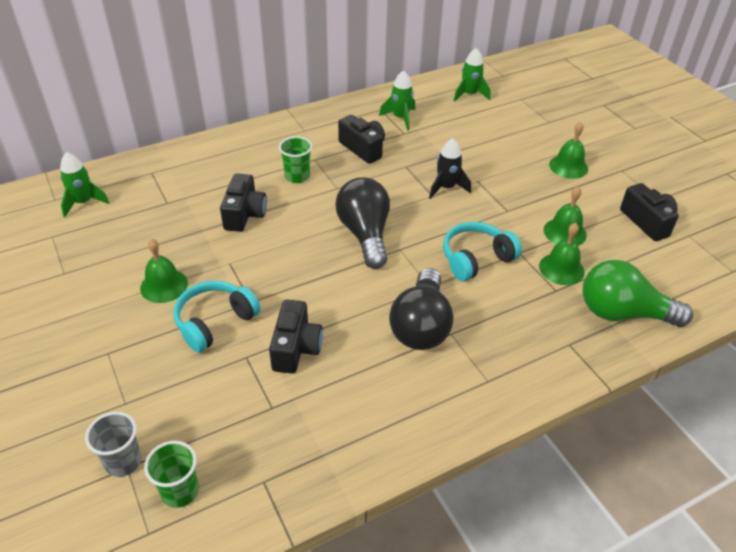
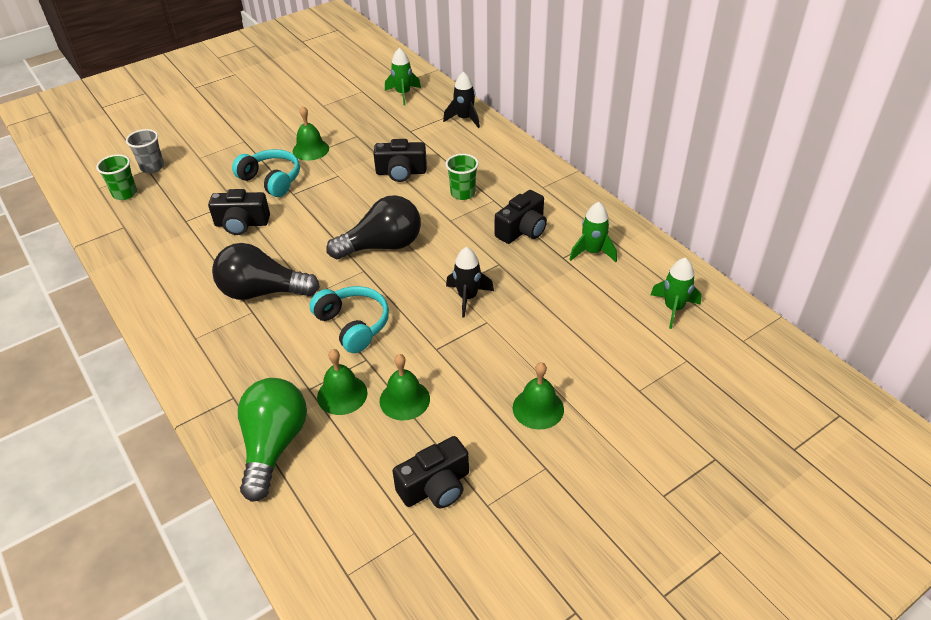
camera: 85 degrees right, 0 degrees up
none -> black rocket [443,72,480,128]

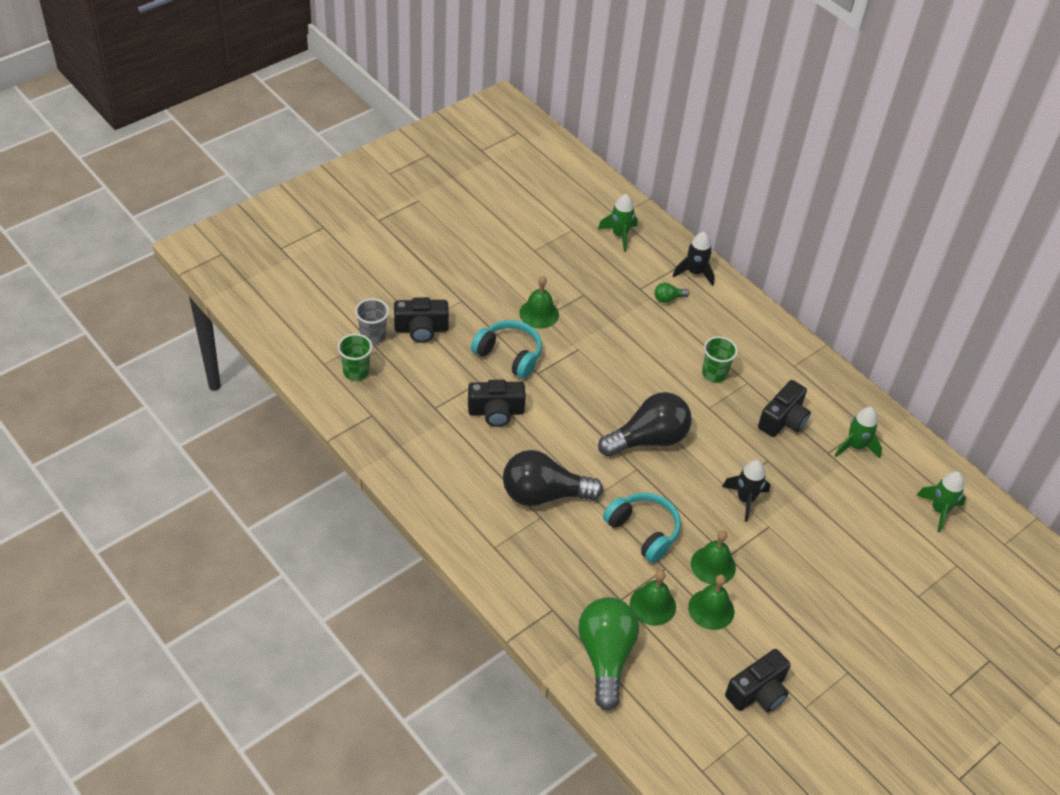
camera: 10 degrees left, 5 degrees up
black camera [374,139,427,182] -> black camera moved to [394,297,449,343]
green bell [513,362,564,430] -> green bell moved to [691,530,736,585]
none -> green light bulb [654,283,689,303]

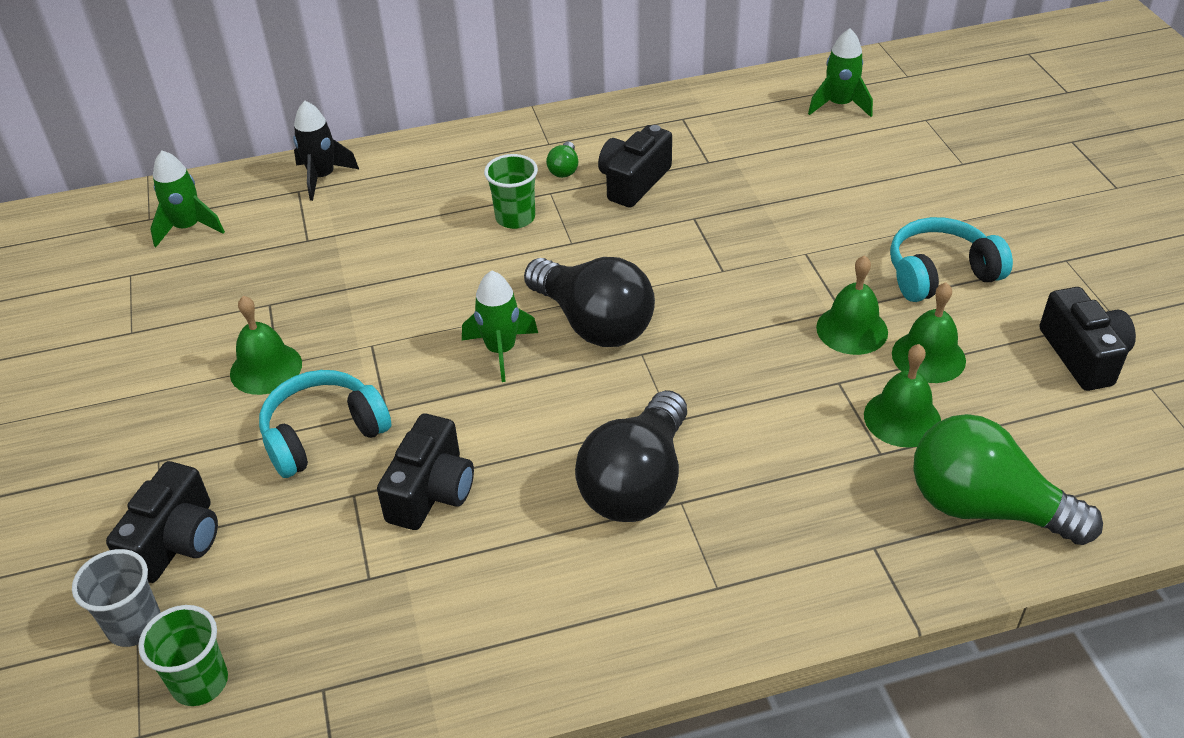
camera: 60 degrees left, 5 degrees down
black light bulb [598,392,692,457] -> black light bulb turned 135 degrees clockwise [524,257,655,347]
turquoise headphones [603,493,681,563] -> turquoise headphones moved to [890,217,1013,302]
green light bulb [654,283,689,303] -> green light bulb moved to [546,141,578,178]
black rocket [722,460,770,522] -> none
black camera [758,380,811,437] -> black camera turned 120 degrees counterclockwise [598,125,672,208]
green rocket [835,407,882,459] -> green rocket moved to [462,271,538,382]

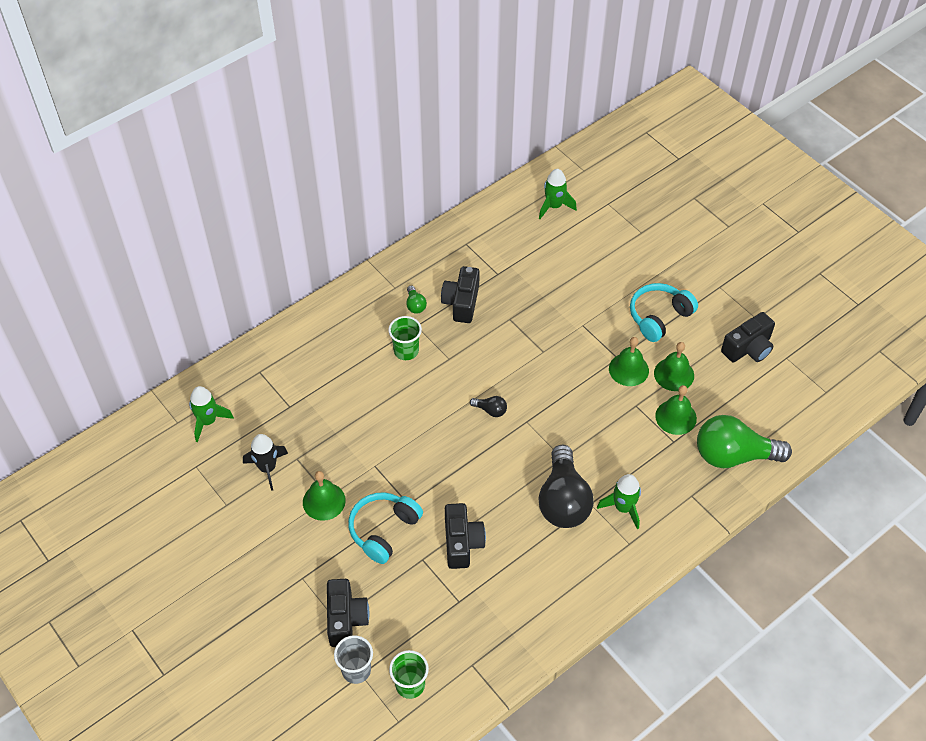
camera: 25 degrees left, 10 degrees up
black rocket [293,101,359,201] -> black rocket moved to [243,434,288,491]
green rocket [462,271,538,382] -> green rocket moved to [597,474,641,529]
black light bulb [524,257,655,347] -> black light bulb [470,396,507,417], size x0.42
black camera [1039,287,1136,391] -> black camera turned 90 degrees clockwise [721,312,775,362]

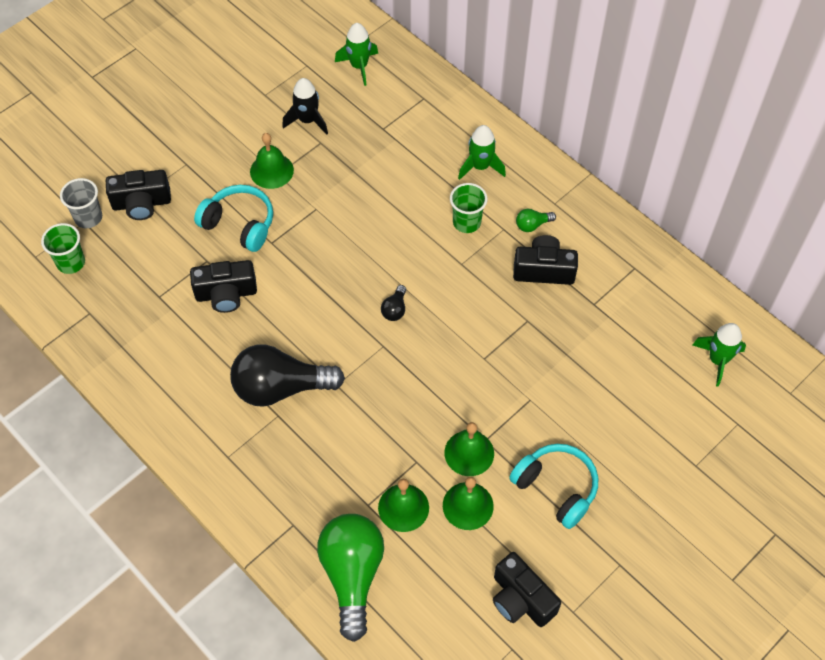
camera: 85 degrees right, 5 degrees up
green rocket [597,474,641,529] -> green rocket moved to [458,125,506,180]

